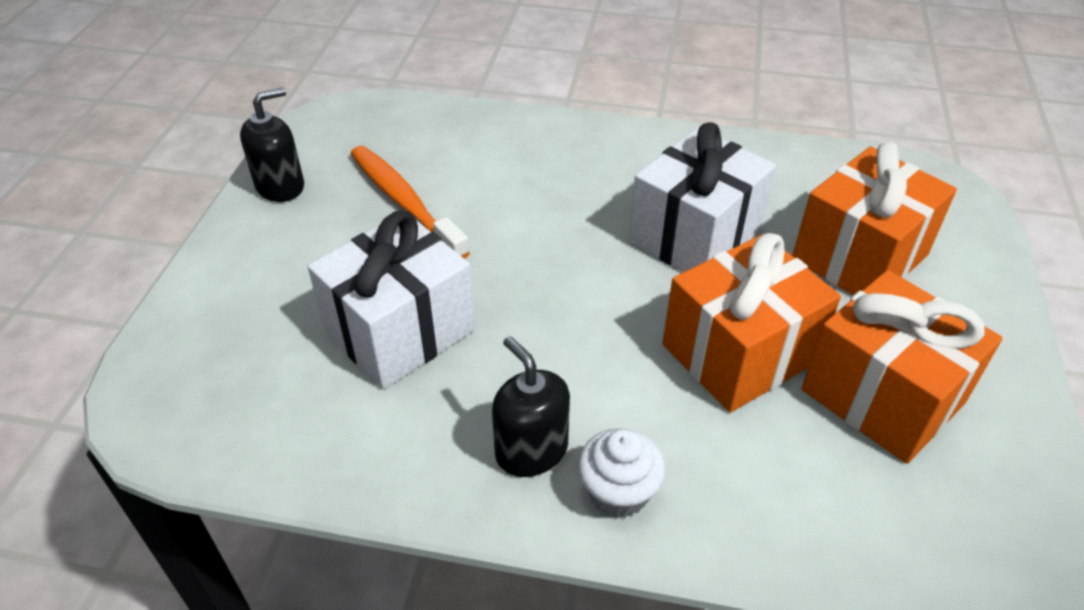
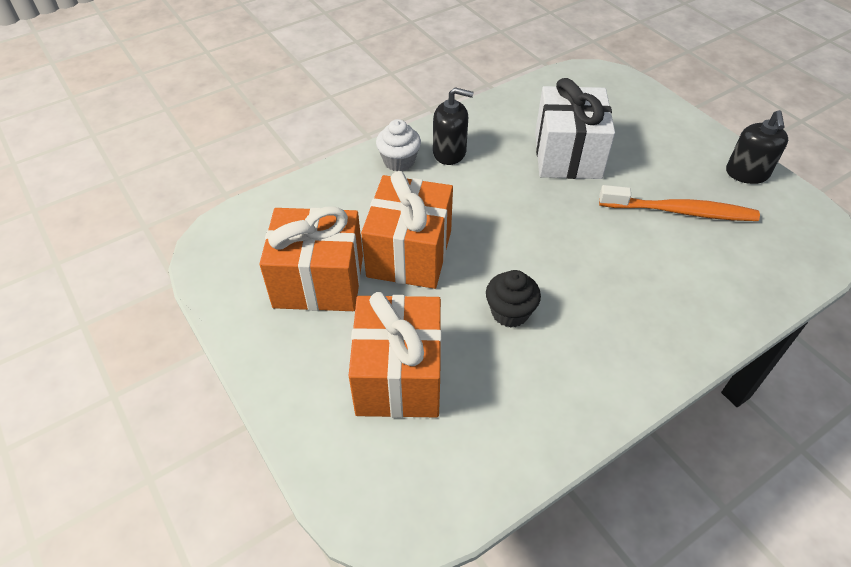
camera: 135 degrees right, 5 degrees up
white gift [629,122,776,272] -> black cupcake [486,270,541,328]

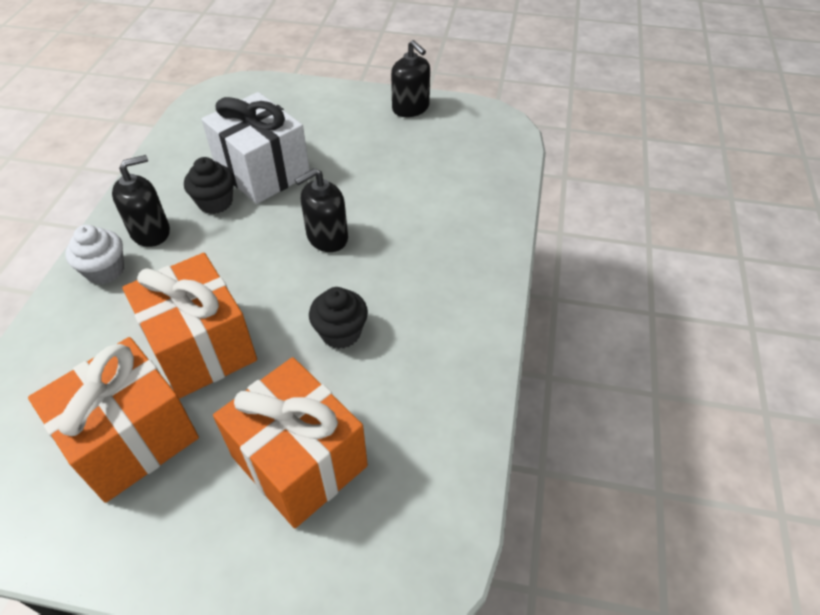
camera: 45 degrees left, 0 degrees up
orange toothbrush [599,185,760,221] -> none
none -> black cupcake [184,157,234,214]
none -> black soap dispenser [295,168,348,252]

